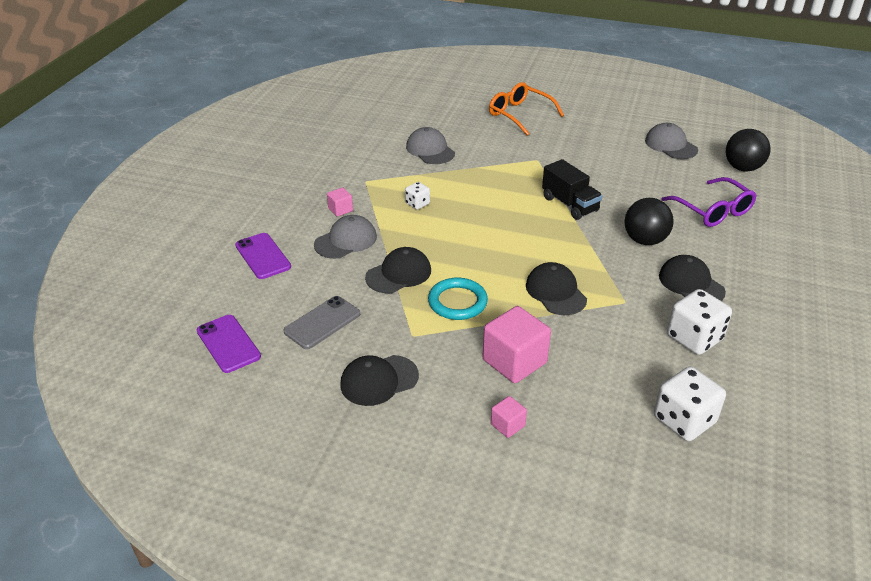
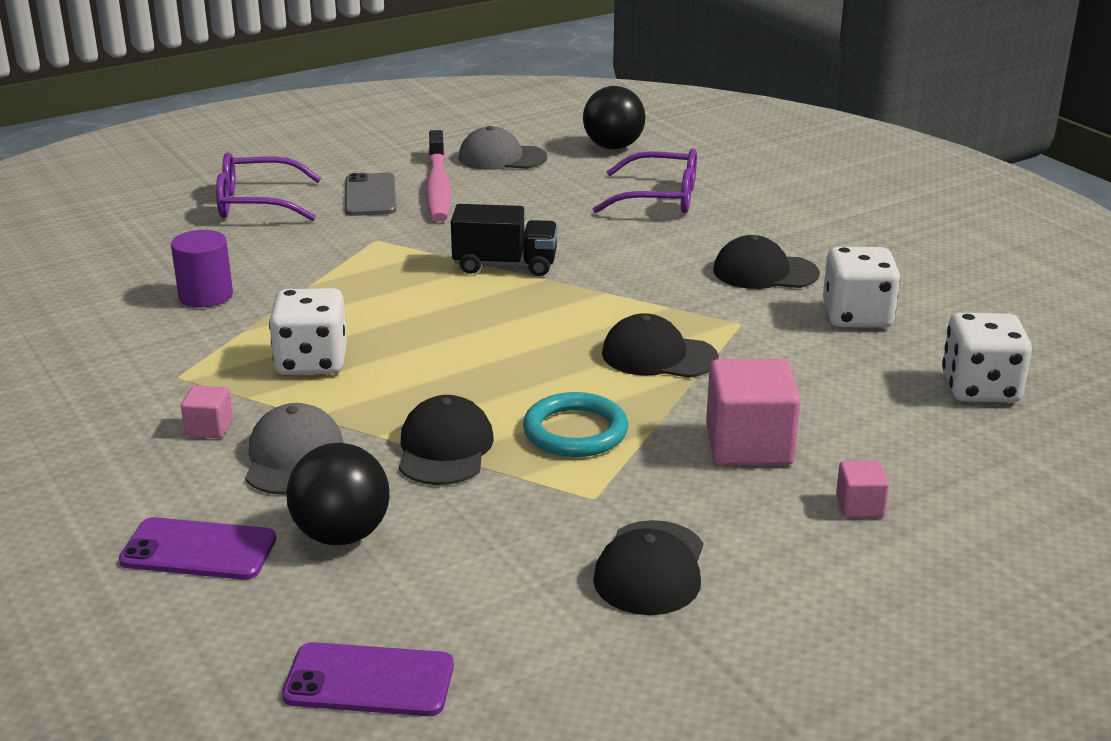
camera: 50 degrees left, 10 degrees down
grey phone [283,296,360,349] -> grey phone moved to [345,173,397,216]
white dice [405,182,430,210] -> white dice [269,288,347,375], size x1.86
grey cap [406,127,455,164] -> purple cylinder [171,230,233,308]
orange glasses [489,82,564,136] -> purple glasses [216,152,321,221]
black ball [624,198,674,245] -> black ball moved to [286,443,390,545]
none -> pink toothbrush [426,130,451,222]

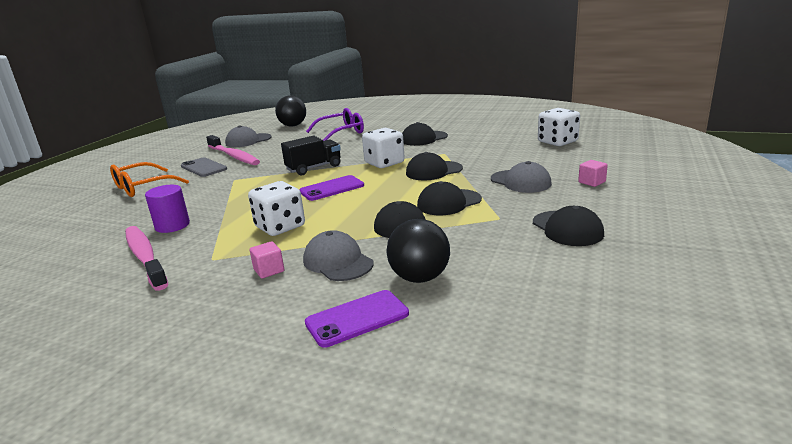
camera: 35 degrees left, 5 degrees down
purple glasses [216,152,321,221] -> orange glasses [110,162,189,197]
purple phone [282,642,454,716] -> purple phone moved to [299,175,364,201]
turquoise ring [523,392,628,457] -> black cap [417,181,482,215]
pink cube [706,359,801,466] -> grey cap [491,161,552,193]
white dice [823,247,900,328] -> white dice moved to [362,128,405,168]
none -> pink toothbrush [125,226,168,291]

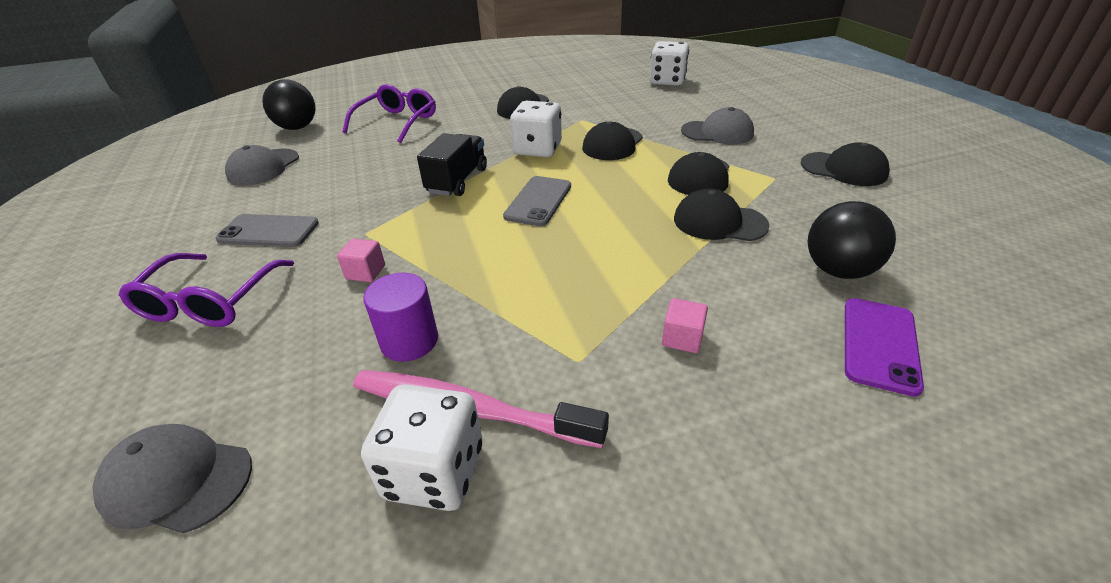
camera: 40 degrees left, 15 degrees up
orange glasses [110,162,189,197] -> purple glasses [119,253,294,327]
pink toothbrush [206,135,260,165] -> none
white dice [248,181,305,236] -> white dice moved to [361,384,482,511]
purple phone [299,175,364,201] -> grey phone [503,176,571,226]
grey cap [303,230,373,281] -> grey cap moved to [92,424,252,534]
pink cube [578,160,608,187] -> pink cube moved to [337,239,385,282]

